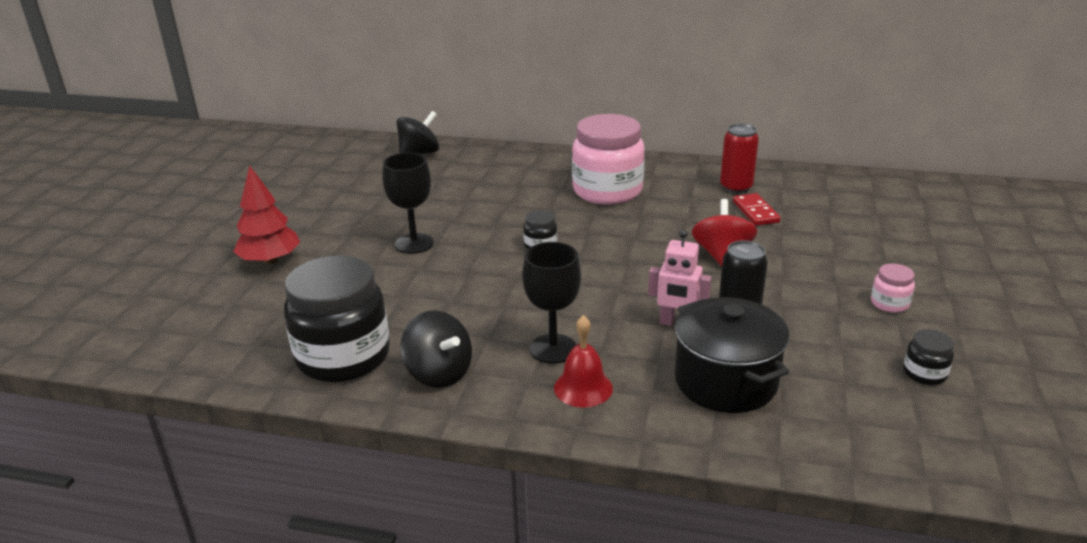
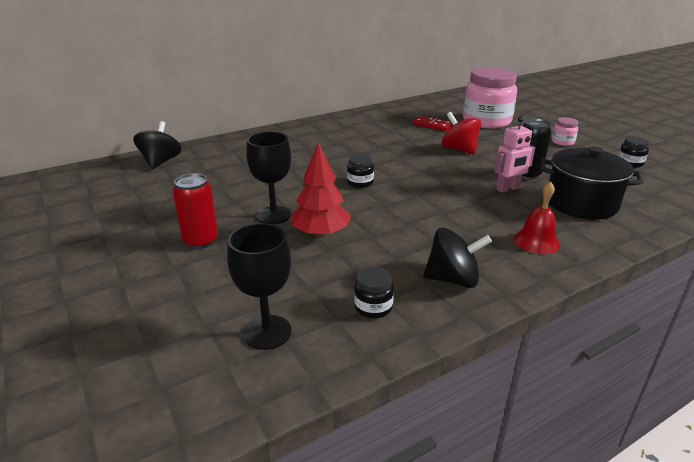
camera: 45 degrees left, 0 degrees up
red tree [233,165,300,265] -> red tree moved to [291,142,351,237]
black jar [284,255,390,382] -> black jar [354,267,394,318], size x0.42
black goblet [522,242,581,364] -> black goblet moved to [227,223,291,350]
pink jar [572,114,645,205] -> pink jar moved to [463,67,517,129]
red can [720,124,759,194] -> red can moved to [173,173,218,249]

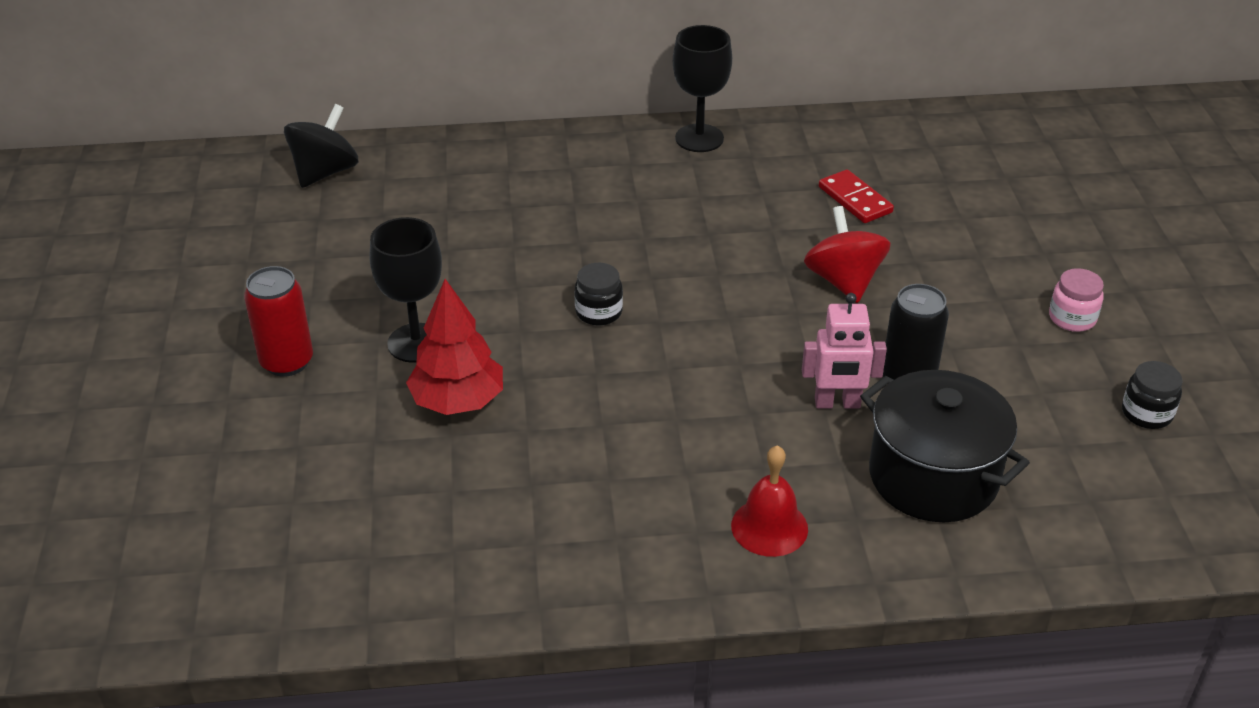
camera: 25 degrees right, 10 degrees up
black goblet [227,223,291,350] -> black goblet moved to [673,25,732,152]
black jar [354,267,394,318] -> none
black spinning top [423,228,492,288] -> none
pink jar [463,67,517,129] -> none

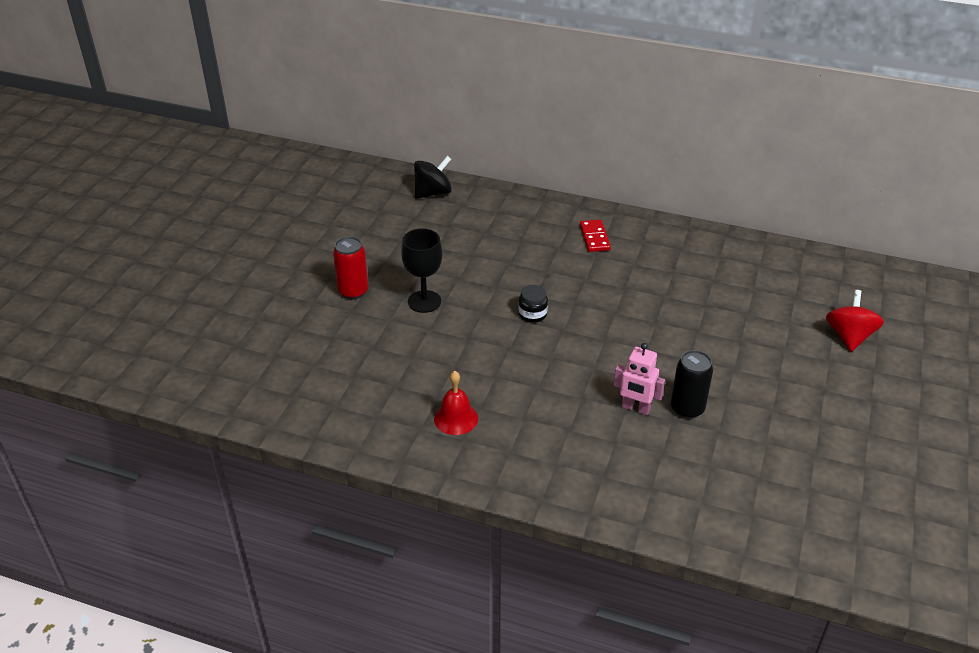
camera: 25 degrees right, 0 degrees up
red tree [406,279,503,415] -> none
black goblet [673,25,732,152] -> none
red bell [731,445,808,557] -> red bell moved to [434,371,478,435]
red spinning top [804,206,891,303] -> red spinning top moved to [826,290,884,352]
red domino [819,169,894,223] -> red domino moved to [580,220,611,252]
black pot [860,370,1030,522] -> none
pink jar [1049,268,1104,332] -> none
black jar [1122,361,1183,429] -> none

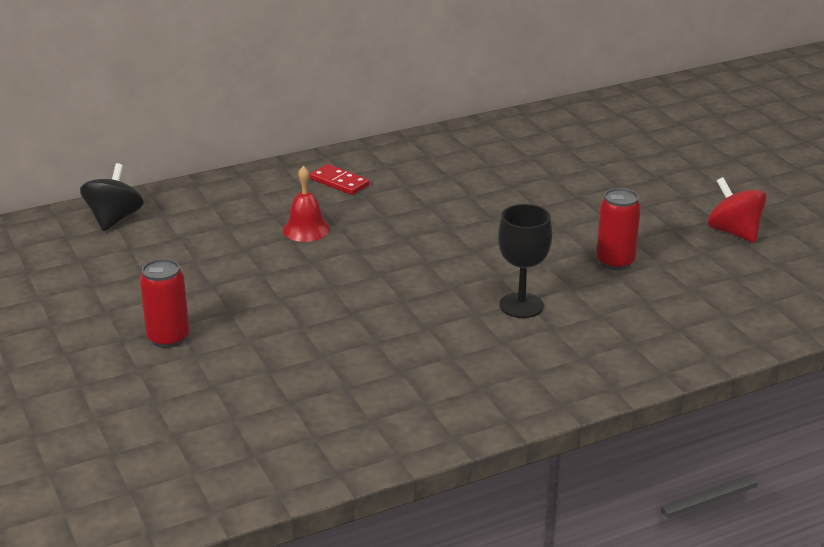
camera: 45 degrees left, 10 degrees down
black goblet [401,228,442,313] -> black goblet moved to [498,204,552,318]
red bell [434,371,478,435] -> red bell moved to [283,166,330,242]
black jar [518,285,548,323] -> none
pink robot [613,343,665,415] -> none
black can [671,350,713,419] -> red can [596,188,641,270]
red spinning top [826,290,884,352] -> red spinning top moved to [707,177,767,243]

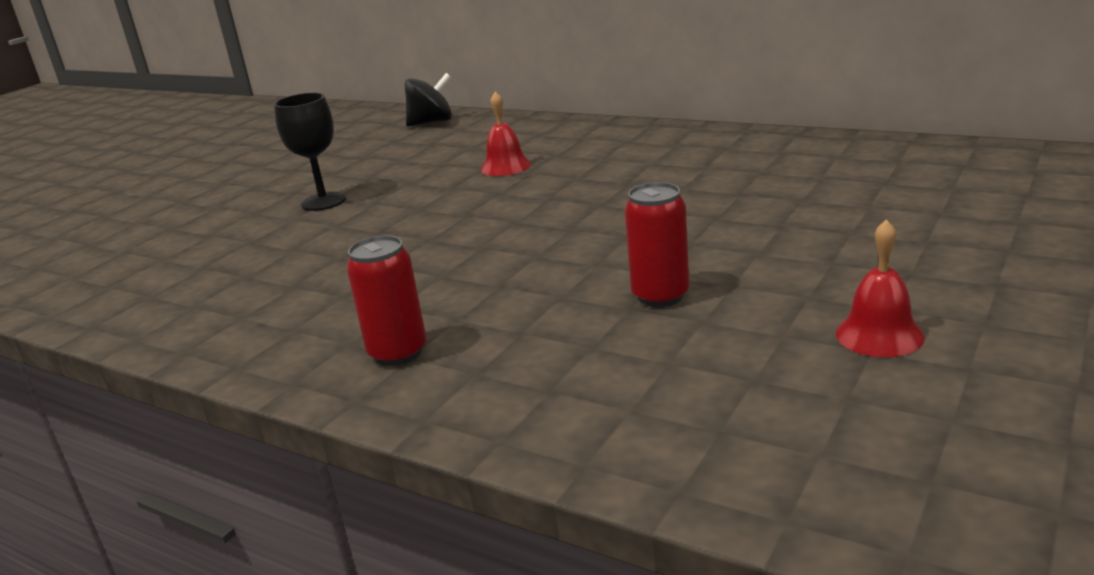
camera: 60 degrees right, 5 degrees down
red can [140,259,189,348] -> red can moved to [346,235,427,366]
red domino [310,164,370,195] -> none
black goblet [498,204,552,318] -> black goblet moved to [274,93,346,211]
red spinning top [707,177,767,243] -> red bell [836,219,925,357]

